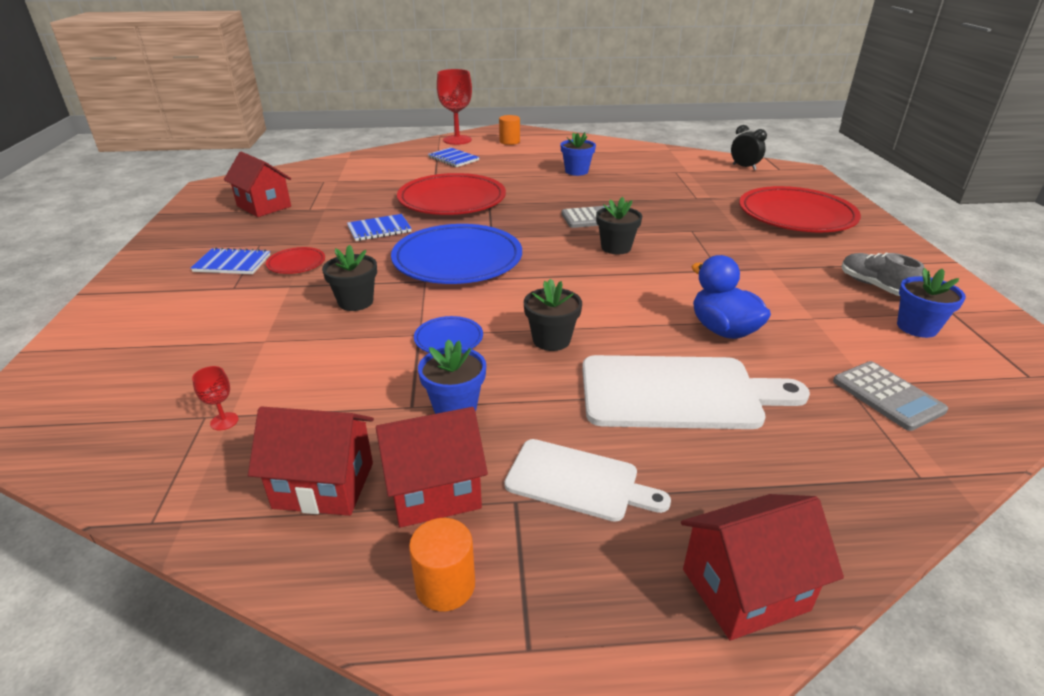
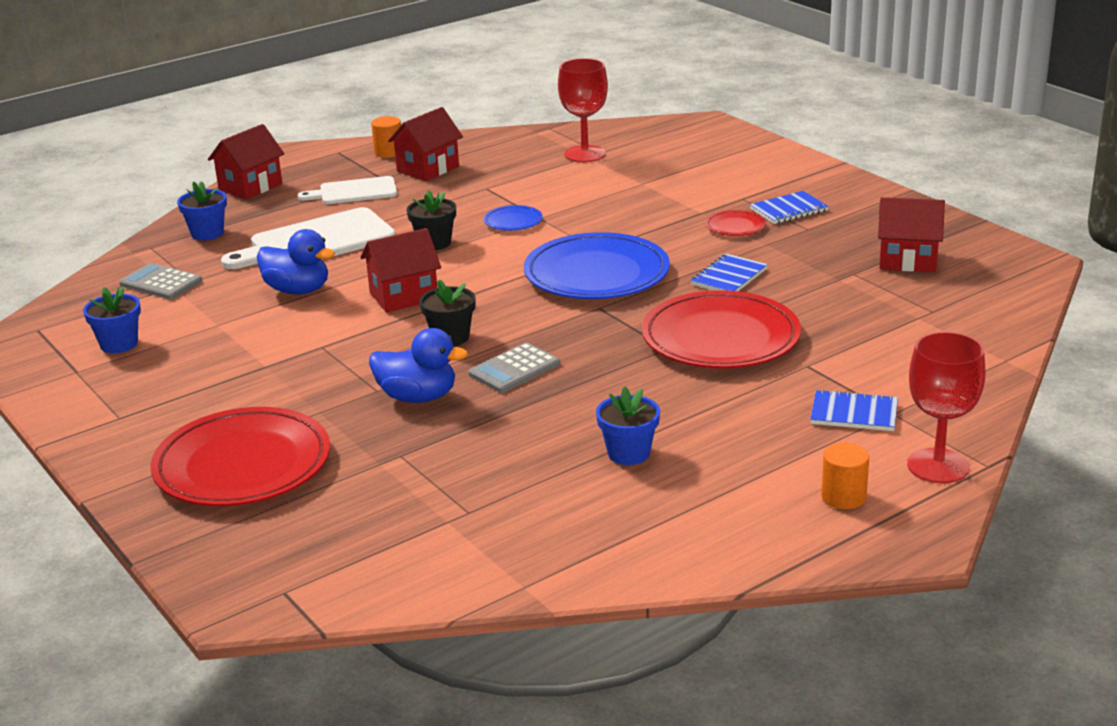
camera: 150 degrees right, 5 degrees down
red goblet [192,366,239,430] -> red goblet [558,58,608,162], size x2.39
red house [248,406,374,516] -> red house moved to [360,228,441,312]
black flower pot [322,245,377,311] -> none
blue flower pot [418,339,486,414] -> blue flower pot moved to [177,181,227,240]
black clock [731,125,767,170] -> none
grey shoe [842,253,924,296] -> none
none -> blue duck [369,328,468,403]

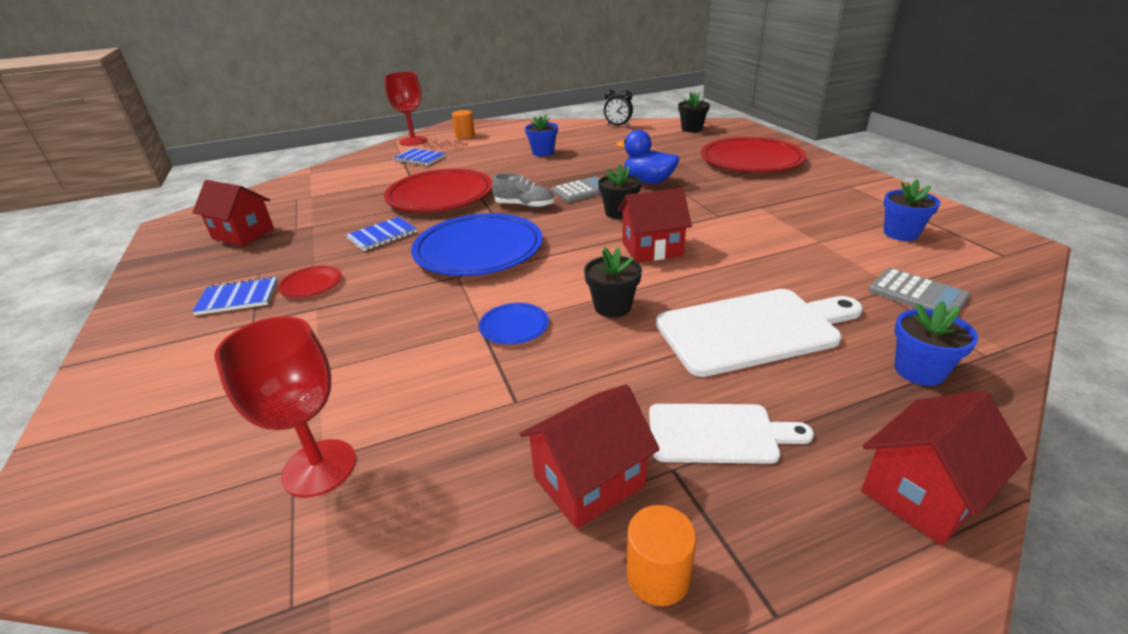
camera: 165 degrees left, 5 degrees up
blue duck [257,229,335,294] -> none
none -> grey shoe [492,173,554,208]
none -> black clock [604,90,633,127]
none -> black flower pot [678,92,710,132]

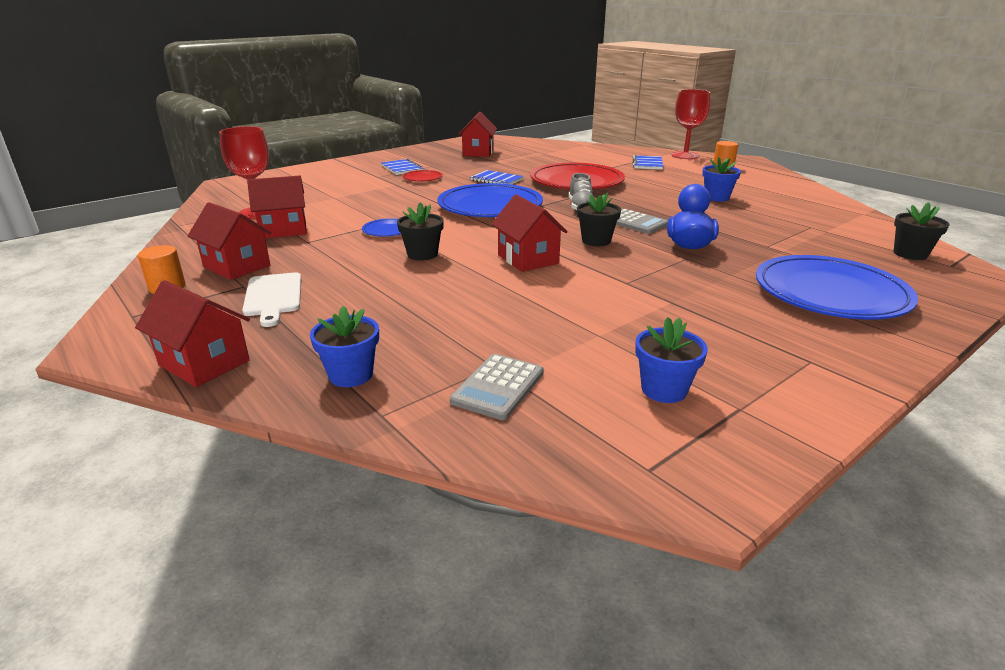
camera: 70 degrees right, 5 degrees down
black clock [604,90,633,127] -> none
white cutting board [656,289,863,377] -> none
red plate [701,137,806,172] -> blue plate [756,255,918,320]
none -> red house [247,176,307,238]

